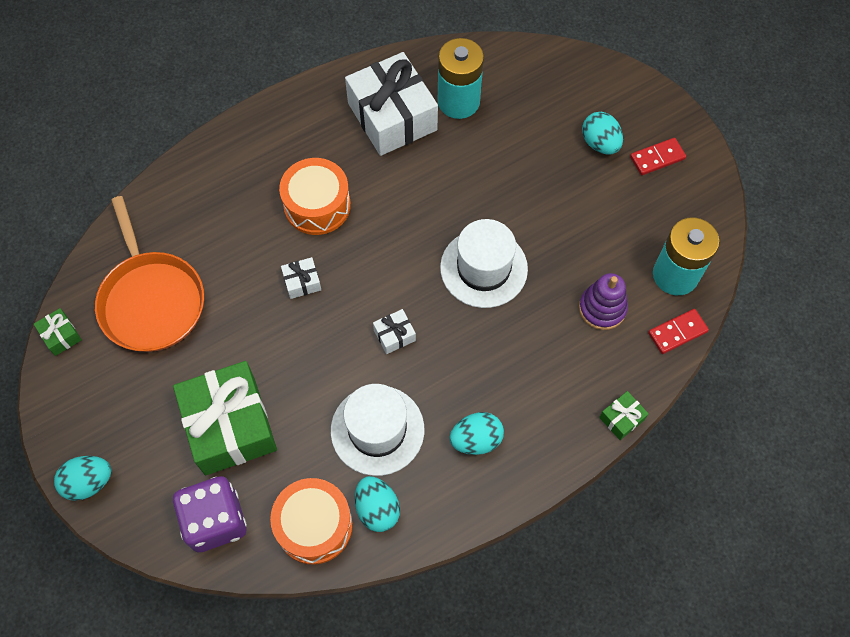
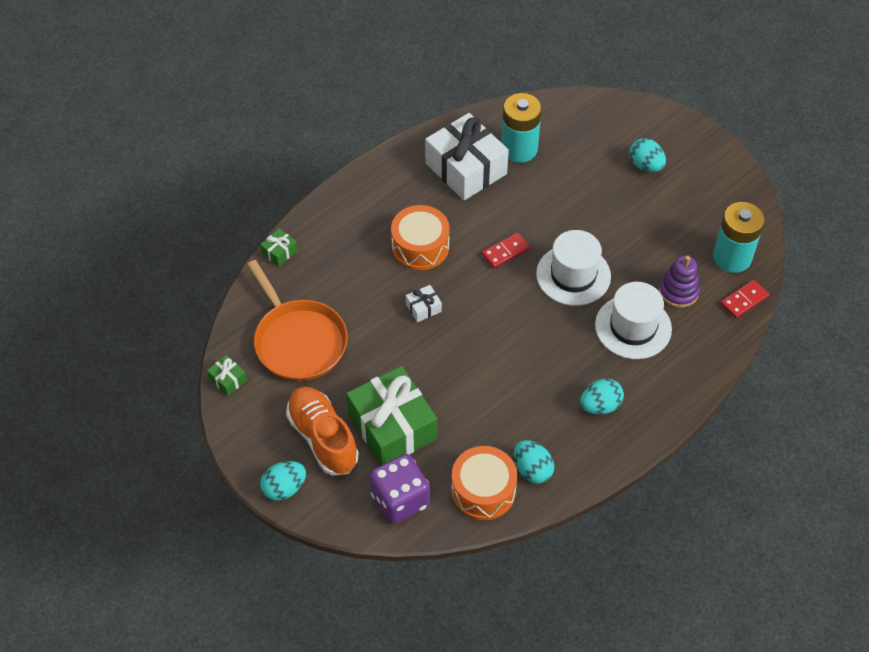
camera: 10 degrees left, 10 degrees down
white hat [331,384,424,476] -> white hat moved to [595,282,672,359]
white gift [373,309,416,354] -> none
green gift [599,391,649,440] -> green gift moved to [260,229,298,267]
red domino [630,138,686,175] -> red domino moved to [482,233,530,269]
none -> orange shoe [286,386,359,476]

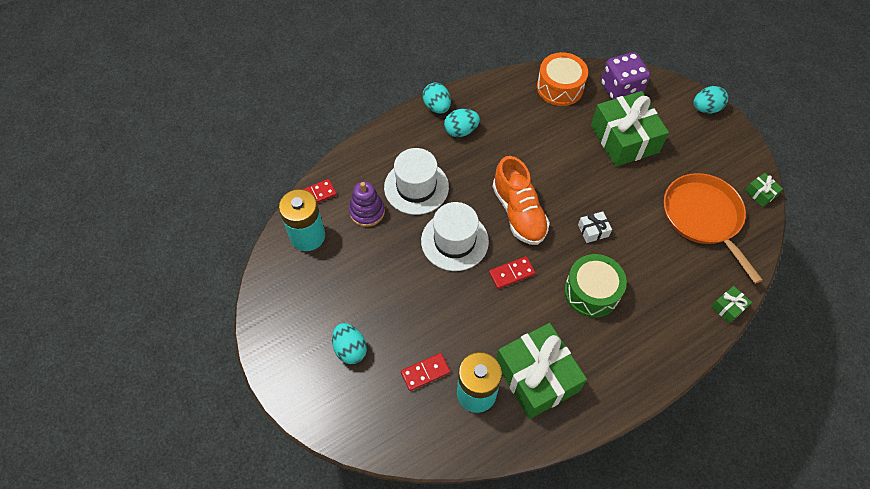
camera: 170 degrees left, 5 degrees up
orange shoe [286,386,359,476] -> orange shoe moved to [492,156,550,245]
orange drum [391,205,450,270] -> green drum [564,254,627,318]
white gift [425,113,509,200] -> green gift [496,323,587,419]
turquoise egg [514,440,554,484] -> turquoise egg moved to [423,83,451,114]
none -> red domino [401,353,450,391]

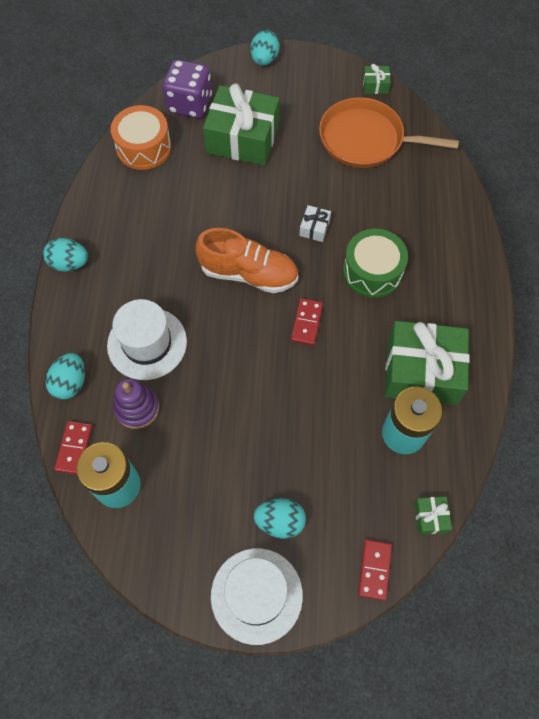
camera: 55 degrees left, 5 degrees up
red domino [401,353,450,391] -> red domino moved to [358,539,392,601]
white hat [421,202,489,271] -> white hat moved to [211,548,303,645]
turquoise egg [444,109,480,137] -> turquoise egg moved to [46,353,85,400]
green gift [711,286,752,323] -> green gift moved to [414,496,452,535]

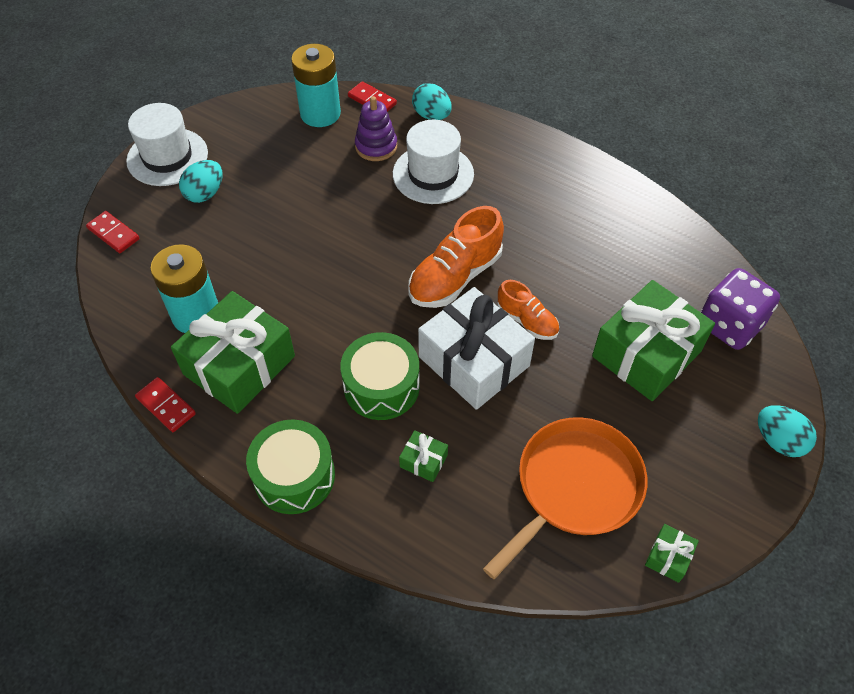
camera: 120 degrees right, 10 degrees down
turquoise egg [43,238,88,272] -> none
orange drum [111,105,171,170] -> none
red domino [291,298,323,346] -> red domino moved to [135,377,196,432]
white gift [299,205,331,242] -> white gift [418,287,535,410], size x2.41
green gift [414,496,452,535] -> green gift moved to [399,430,448,482]
none -> green drum [246,420,335,514]
none -> orange shoe [497,280,559,340]

